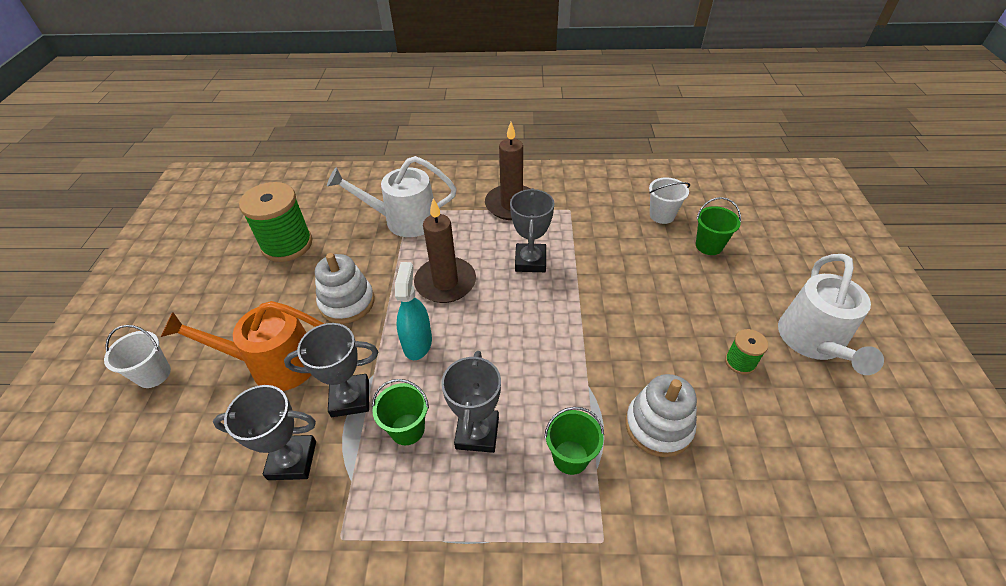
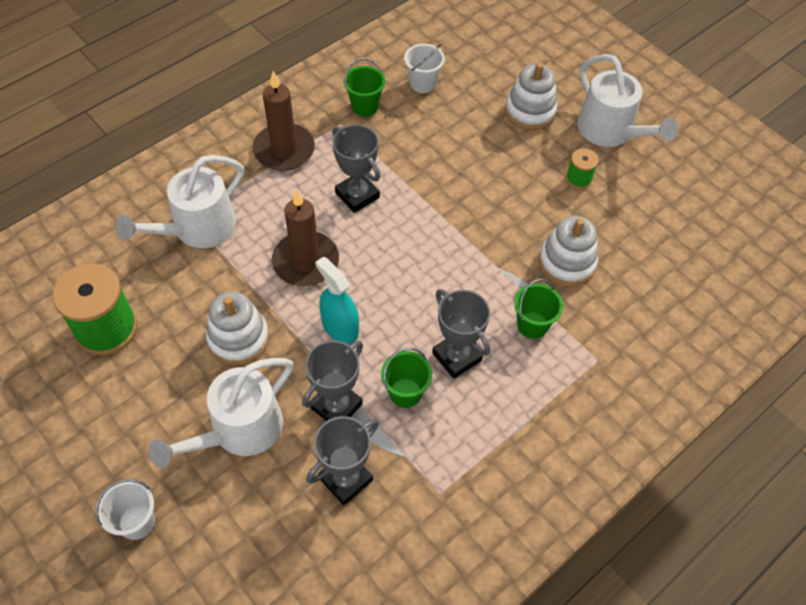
camera: 45 degrees left, 10 degrees up
orange watering can [161,301,324,391] -> white watering can [149,358,293,468]
green bucket [696,197,741,255] -> green bucket moved to [344,58,385,116]
none -> white stacking toy [505,62,558,130]

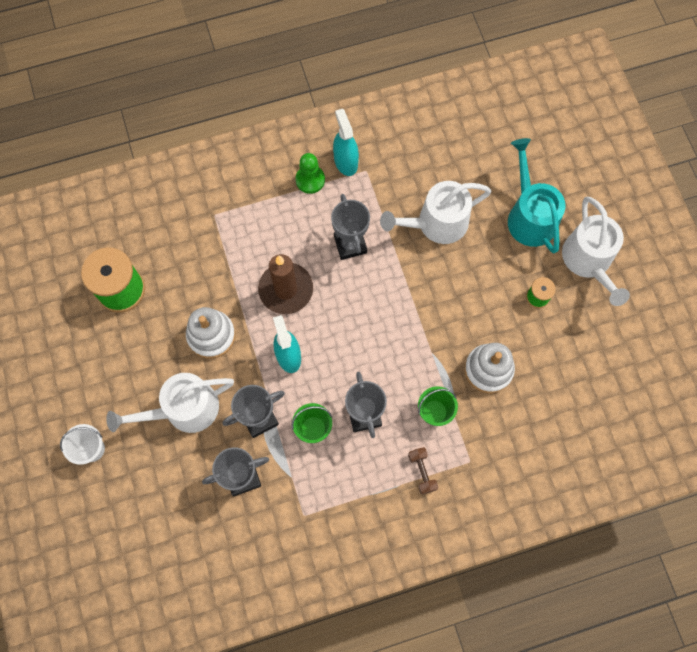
camera: 25 degrees right, 15 degrees up
white watering can [116,155,244,248] -> white watering can moved to [380,181,491,244]
brown candle [253,71,315,171] -> green pawn [296,153,325,194]
green bucket [344,58,385,116] -> none
white bucket [404,44,445,93] -> none
white stacking toy [505,62,558,130] -> turquoise watering can [508,138,566,253]
none -> turquoise spray bottle [333,109,359,176]
none -> brown dumbbell [408,447,438,495]

